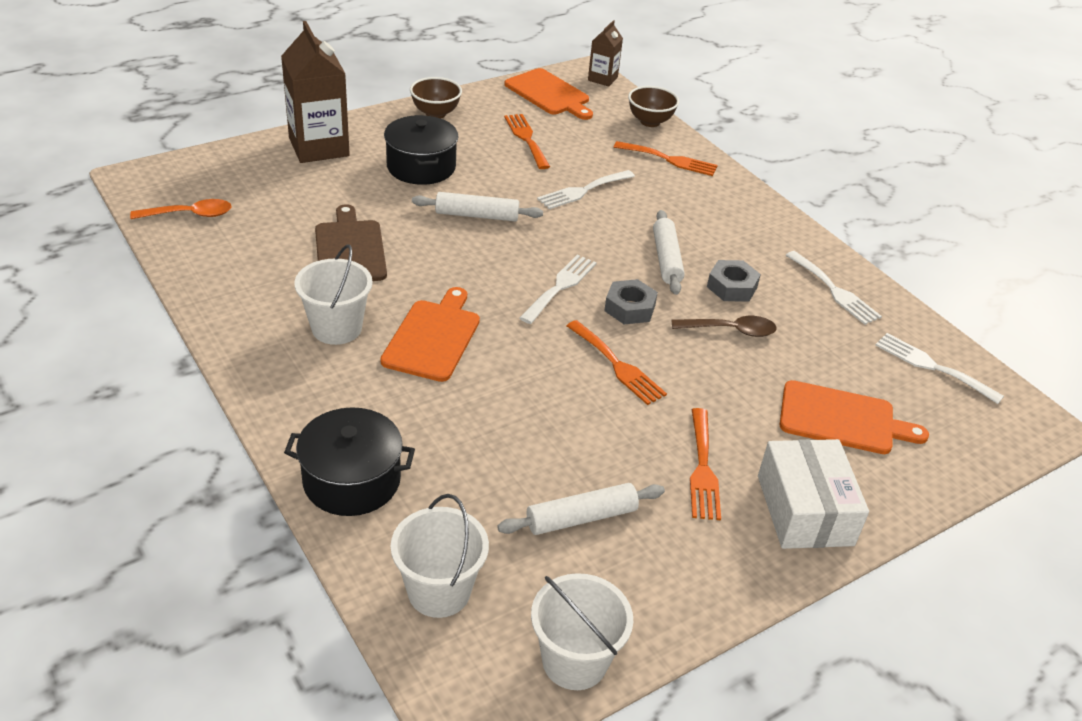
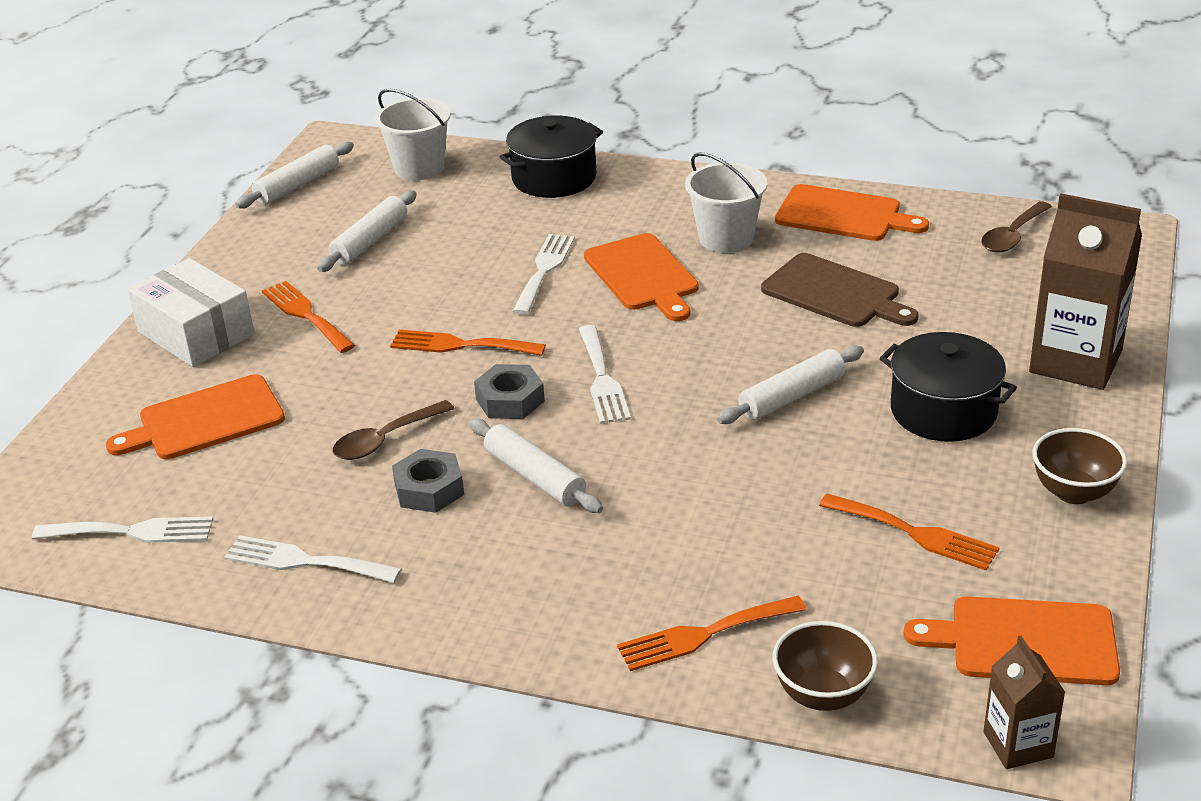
camera: 145 degrees right, 5 degrees down
orange spoon [130,199,232,219] -> brown spoon [981,201,1052,252]
white bucket [531,573,633,690] -> white rolling pin [235,141,354,209]
white fork [537,170,635,209] -> white fork moved to [512,234,575,315]
none -> orange cutting board [775,184,929,241]

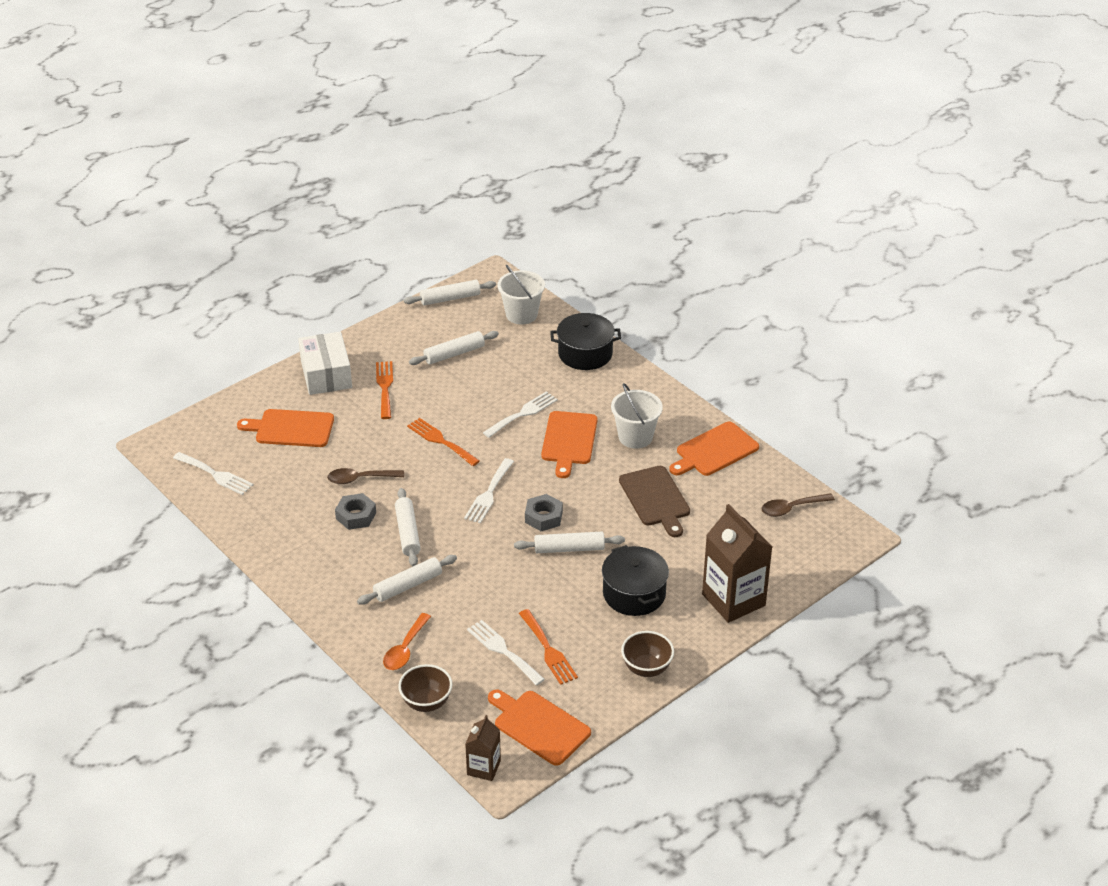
camera: 30 degrees right, 5 degrees up
white fork [224,535,402,583] -> white fork moved to [467,620,545,686]
grey nut [474,364,545,419] -> grey nut moved to [525,494,563,531]
orange fork [617,596,807,671] -> orange spoon [383,613,431,670]
orange cutting board [775,184,929,241] -> orange cutting board turned 90 degrees clockwise [669,422,759,476]
none -> white rolling pin [357,555,457,605]

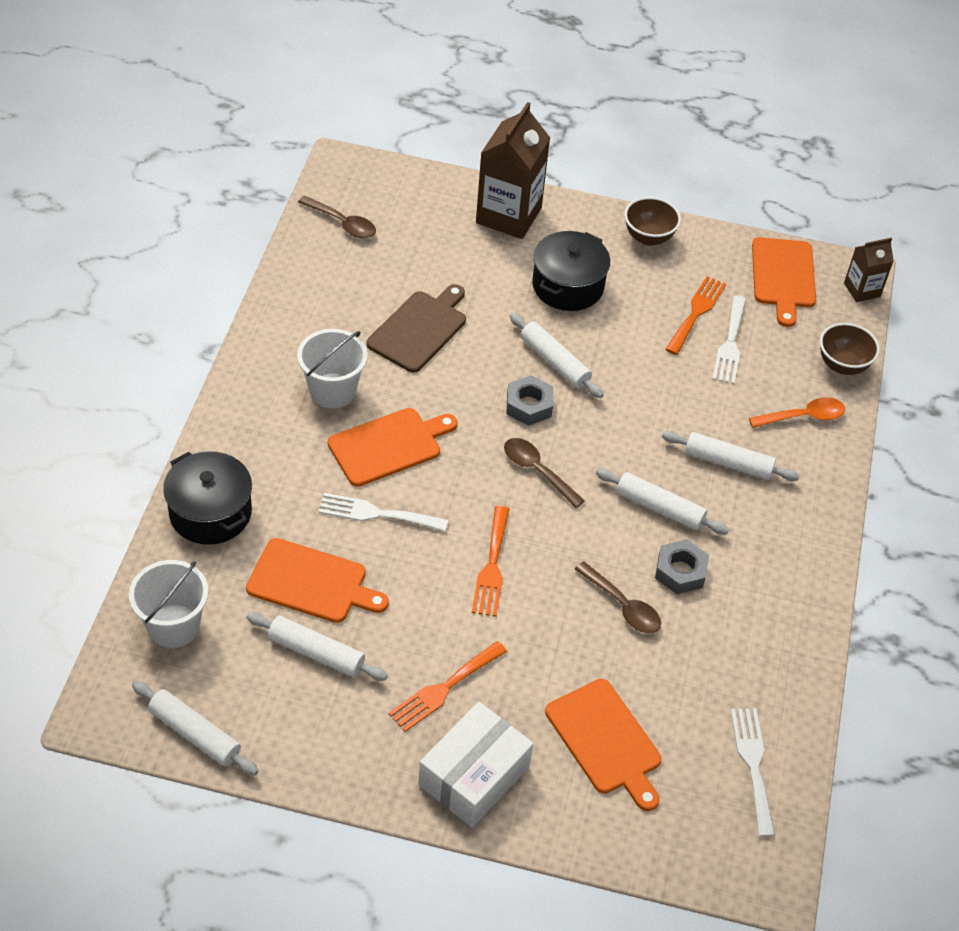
camera: 130 degrees left, 10 degrees up
white rolling pin [395,488,421,566] -> white rolling pin turned 75 degrees clockwise [596,468,729,535]
white fork [464,458,514,524] -> brown spoon [504,438,585,508]
orange cutting board [669,422,759,476] -> orange cutting board moved to [246,538,389,623]

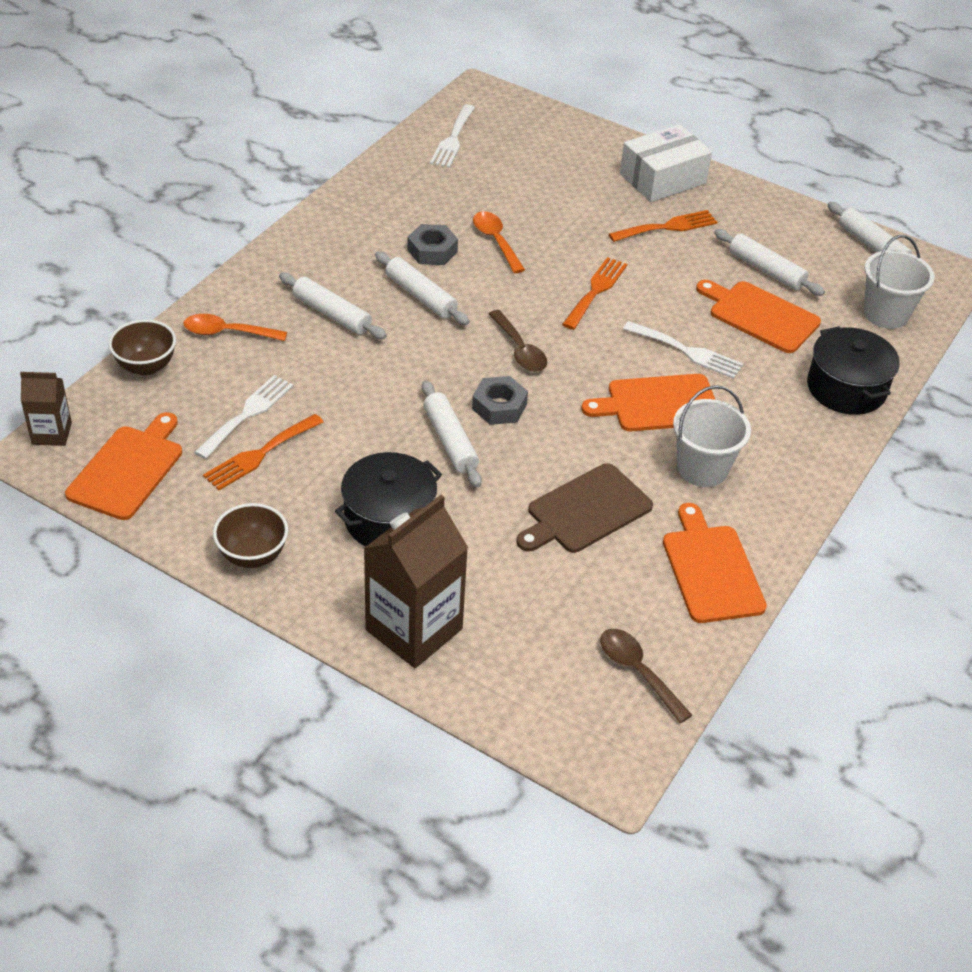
camera: 160 degrees left, 5 degrees down
orange cutting board [545,679,662,811] -> orange cutting board moved to [663,503,767,623]
brown spoon [575,561,661,634] -> orange spoon [473,211,525,273]

